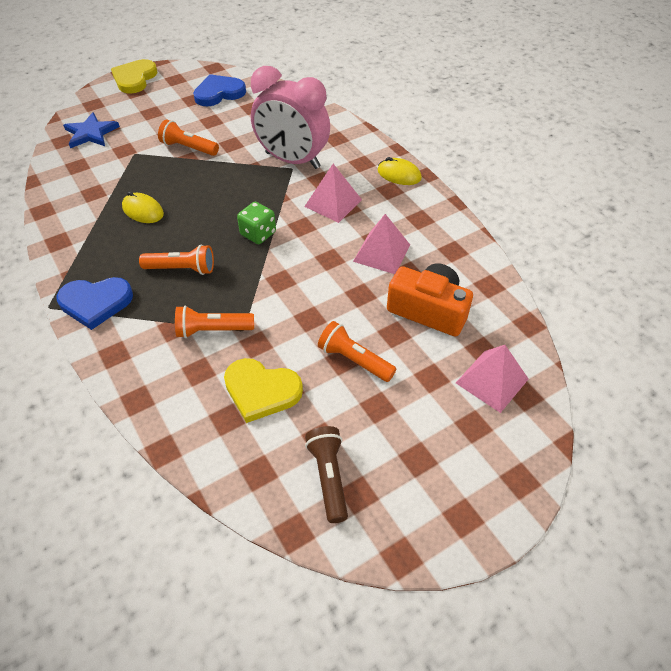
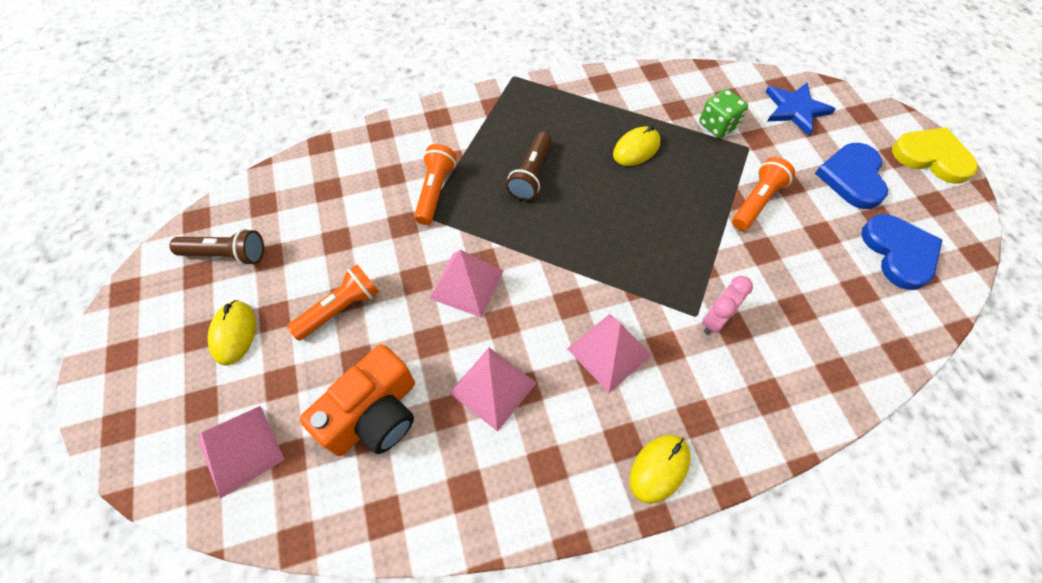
camera: 105 degrees right, 10 degrees up
blue heart [56,277,133,330] -> blue heart moved to [815,143,888,209]
orange flashlight [139,245,214,275] -> brown flashlight [506,132,552,201]
yellow heart [224,358,303,423] -> none
green dice [237,202,276,244] -> green dice moved to [699,89,748,138]
pink clock [251,66,330,169] -> pink clock [702,276,753,334], size x0.44
none -> yellow mouse [208,300,256,366]
none -> pink pyramid [429,250,503,318]

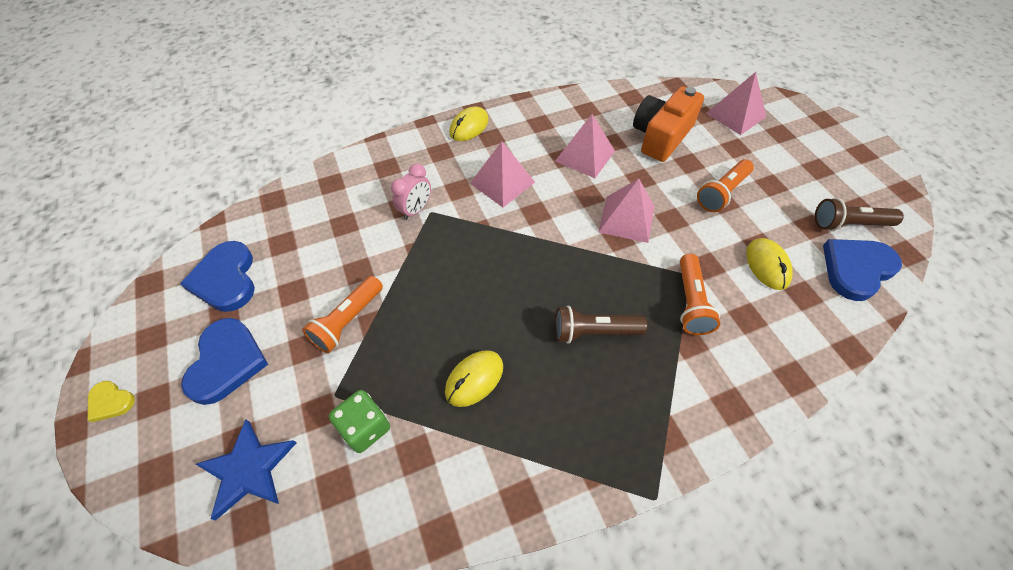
camera: 175 degrees right, 5 degrees down
yellow mouse [208,300,256,366] -> yellow mouse moved to [746,238,793,290]
brown flashlight [506,132,552,201] -> brown flashlight turned 105 degrees counterclockwise [555,306,648,344]
yellow heart [892,127,978,184] -> yellow heart [88,381,135,422], size x0.51
none -> blue heart [823,239,902,301]

